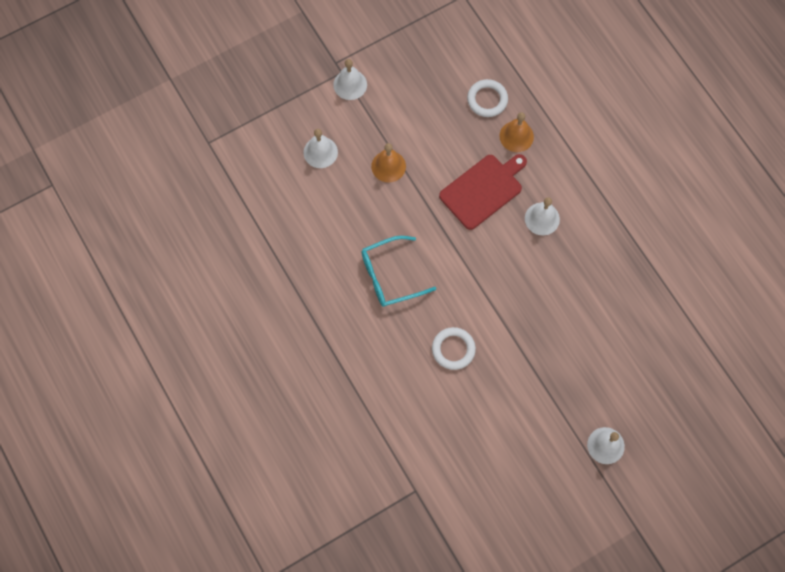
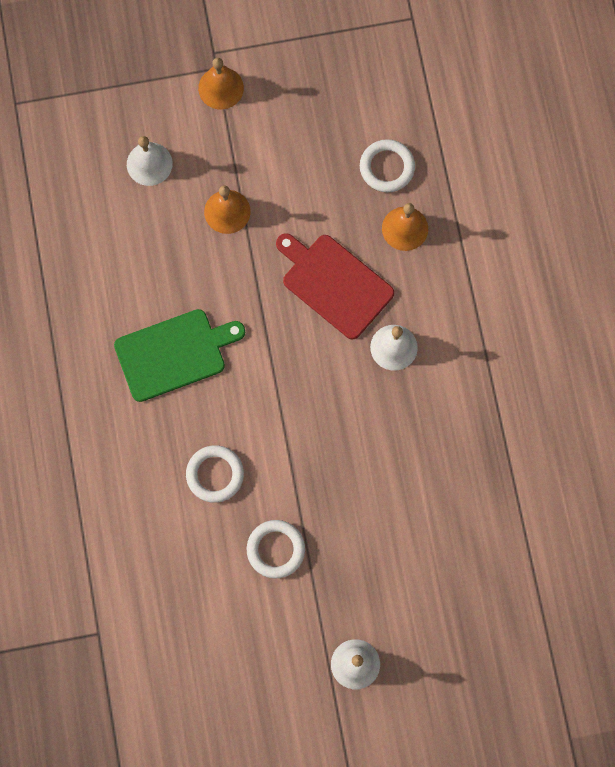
camera: 20 degrees right, 5 degrees up
white bell [333,59,367,100] -> orange bell [198,58,244,109]
turquoise glasses [361,236,437,307] -> green cutting board [114,309,245,402]
red cutting board [439,154,527,230] -> red cutting board turned 120 degrees counterclockwise [276,233,394,339]
none -> white ring [247,520,305,579]

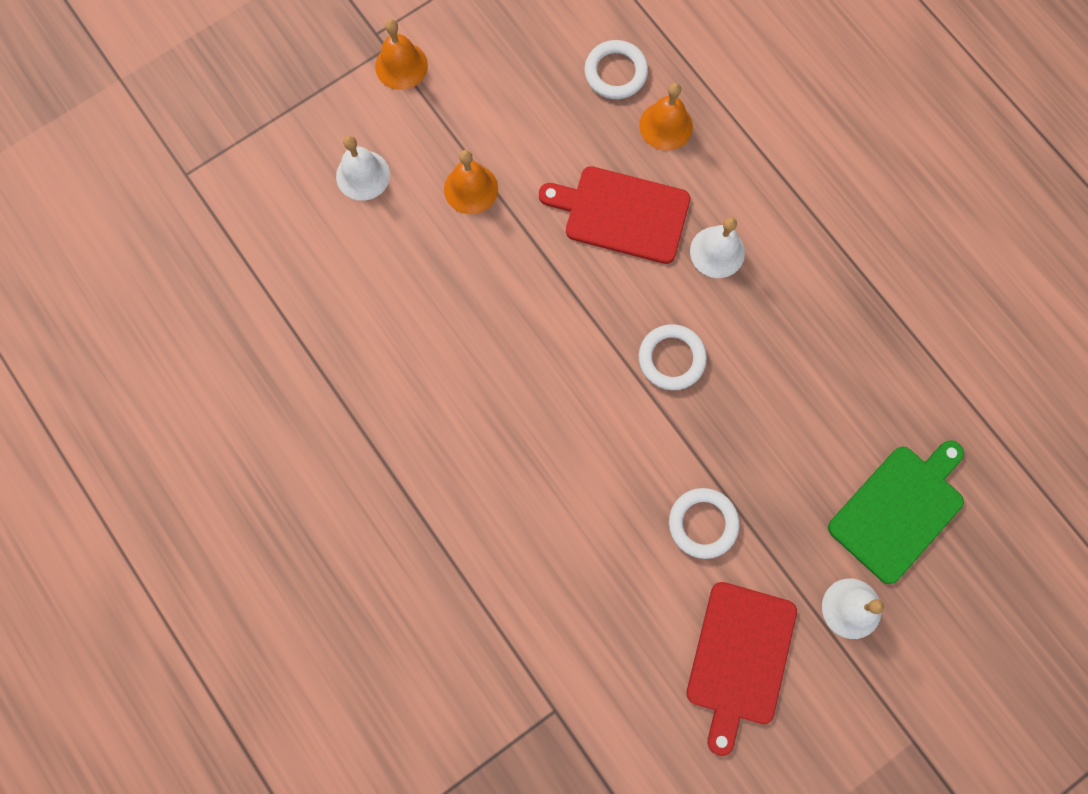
camera: 25 degrees left, 0 degrees up
green cutting board [114,309,245,402] -> green cutting board moved to [828,440,964,584]
white ring [186,445,244,503] -> white ring moved to [639,324,707,390]
none -> red cutting board [686,582,797,756]

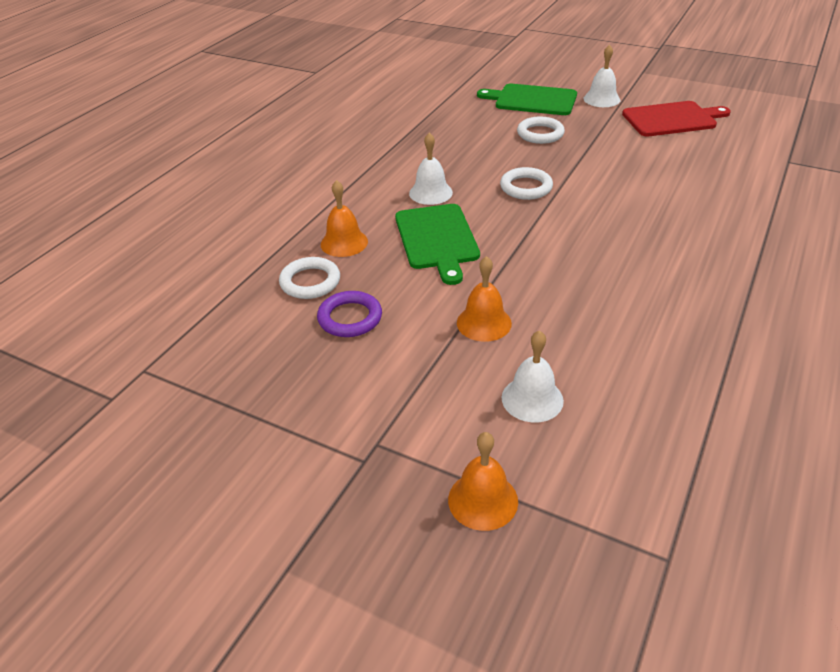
camera: 115 degrees left, 35 degrees down
orange bell [375,19,428,90] -> orange bell moved to [448,432,518,531]
red cutting board [539,166,690,264] -> green cutting board [395,204,480,285]
white ring [669,488,740,559] -> white ring moved to [517,117,565,144]
none -> purple ring [317,291,382,337]

